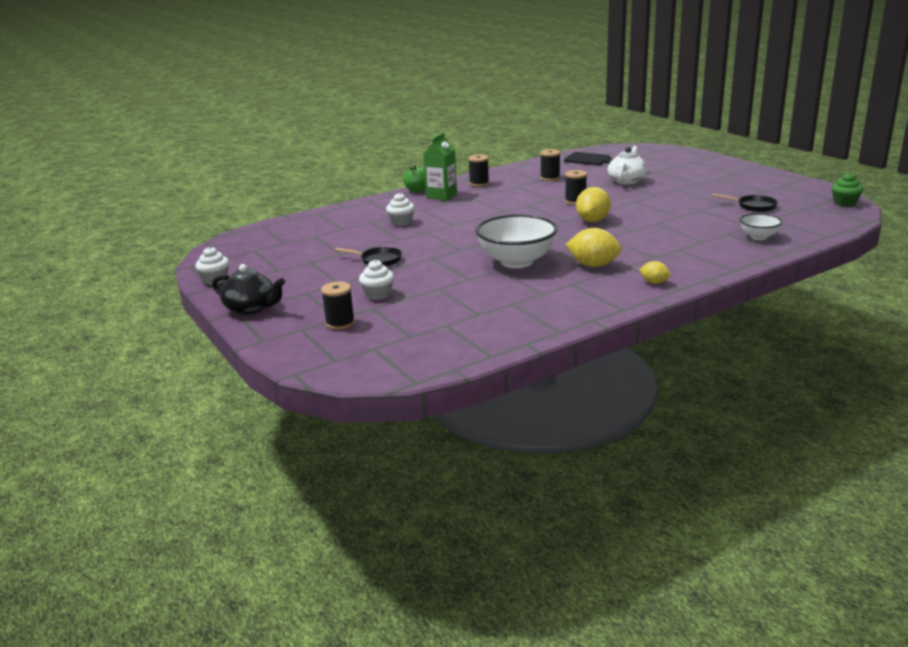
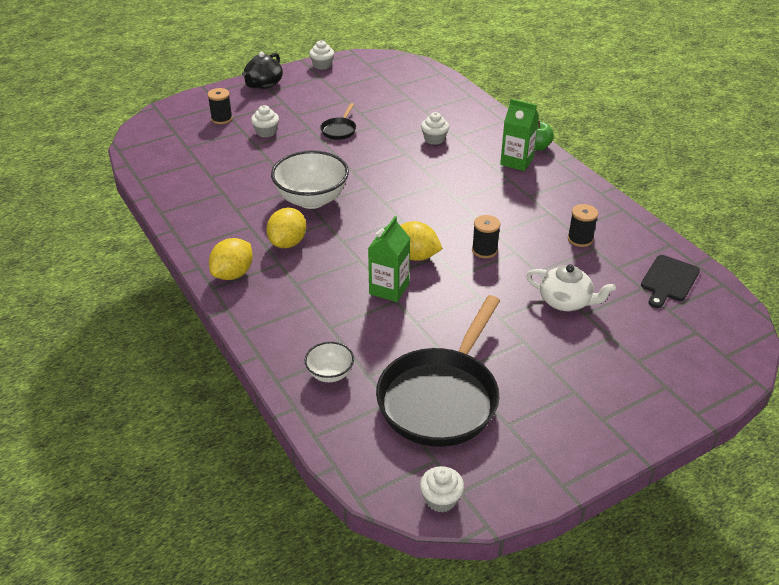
camera: 90 degrees right, 15 degrees up
black spool [468,155,489,187] -> none
yellow lemon [639,261,671,284] -> yellow lemon [209,238,253,280], size x1.82
black pan [712,194,778,212] -> black pan [376,295,500,447], size x2.38
green cupcake [832,173,863,207] -> white cupcake [420,466,464,513]
none -> green carton [368,216,410,302]

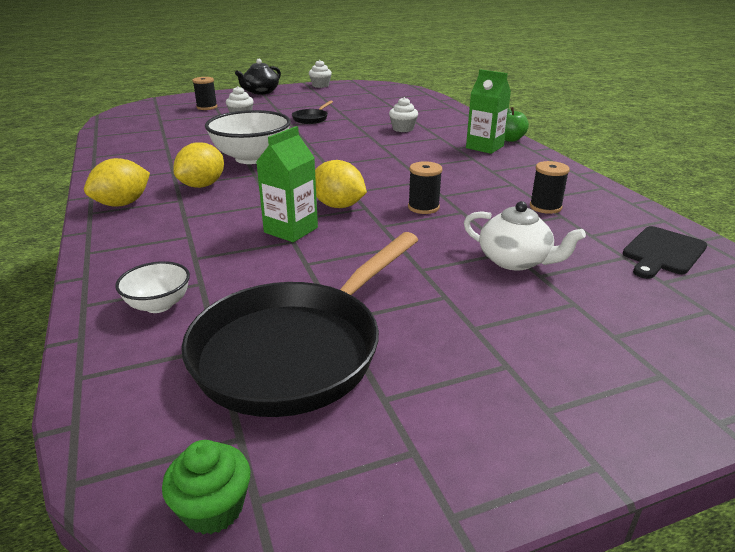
camera: 10 degrees right, 10 degrees down
white cupcake [420,466,464,513] -> green cupcake [162,440,250,534]

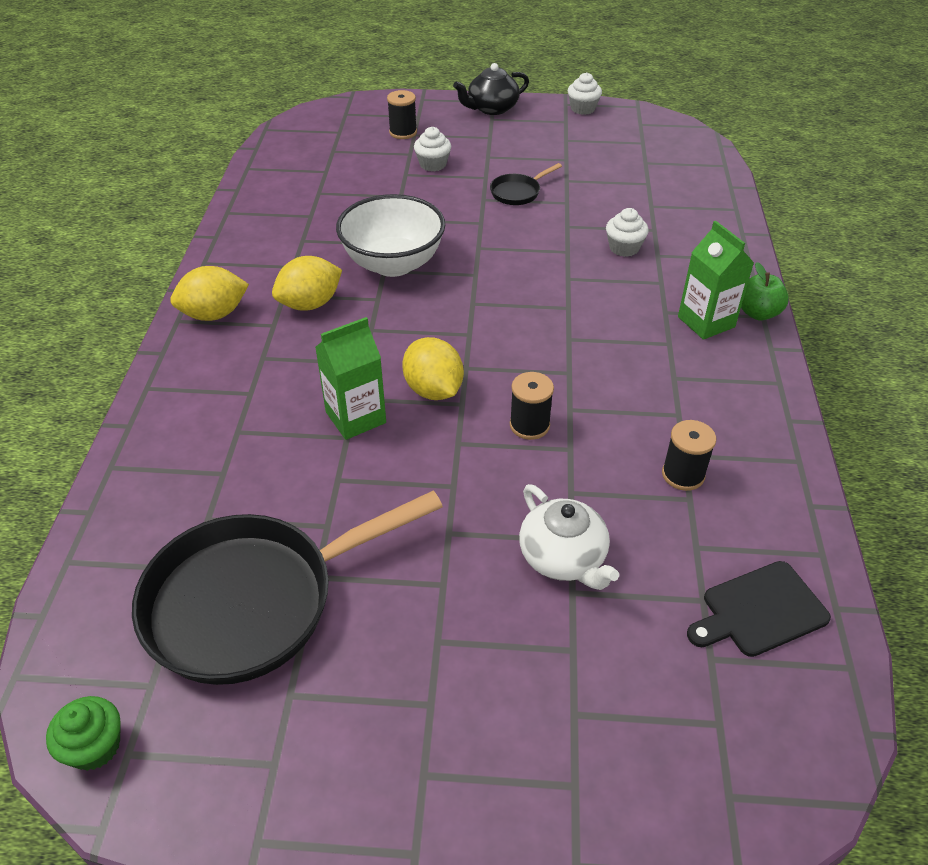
camera: 25 degrees right, 15 degrees up
white bowl [115,261,190,313] -> none

